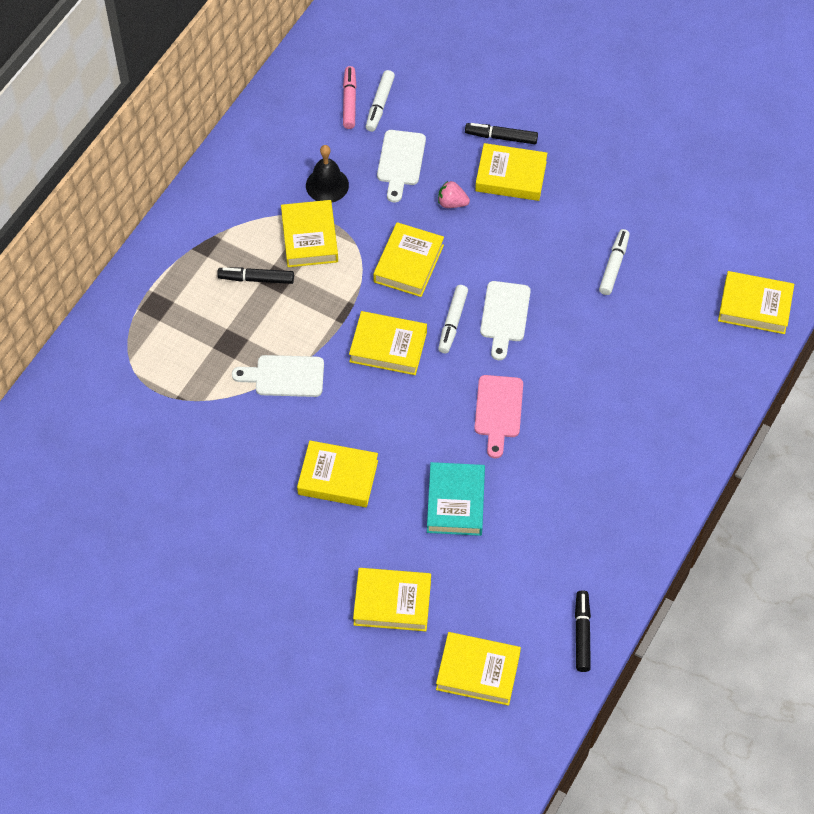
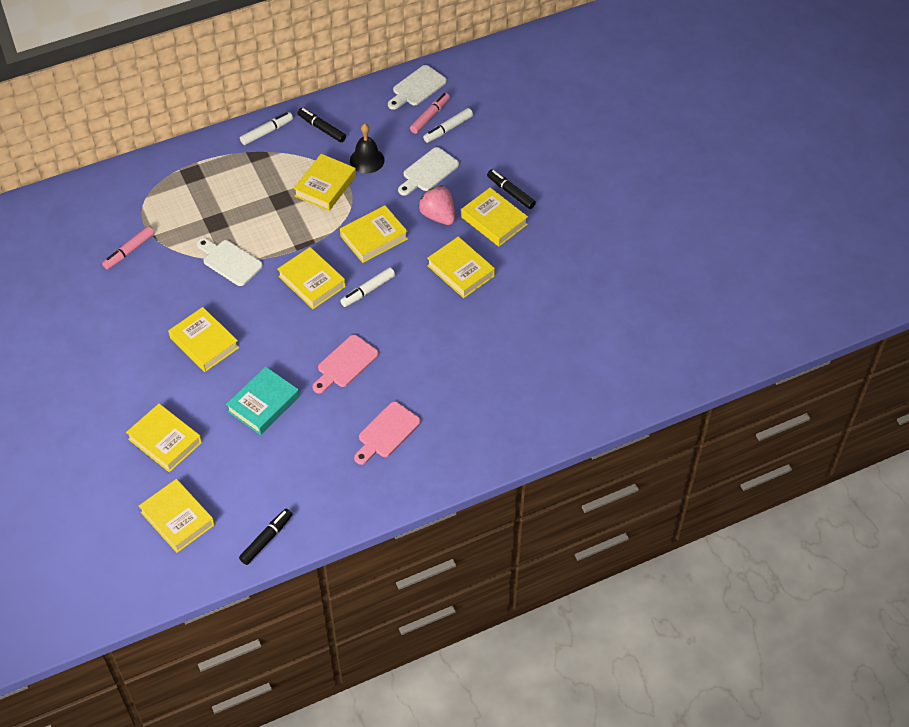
camera: 35 degrees right, 5 degrees down
black marker [217,267,294,284] -> black marker moved to [297,108,346,142]
pink strawberry [438,181,470,208] -> pink strawberry [418,185,456,225], size x1.58
white cutting board [480,281,531,360] -> white cutting board moved to [388,65,447,110]
white marker [599,229,630,295] -> white marker moved to [240,112,293,145]
yellow book [718,271,794,334] -> yellow book moved to [427,236,495,298]
none -> pink marker [102,226,154,270]
none -> pink cutting board [354,402,421,465]

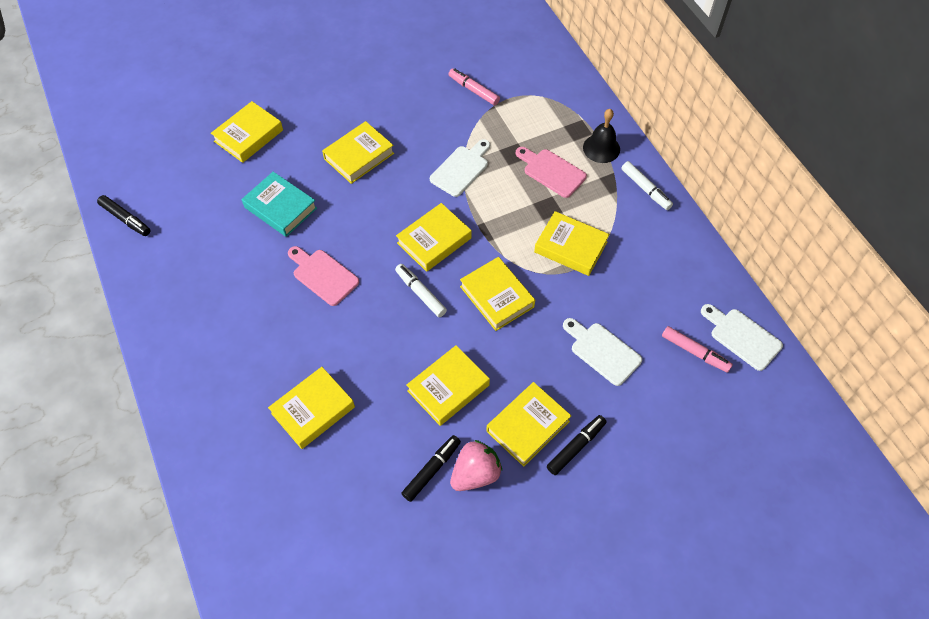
camera: 90 degrees right, 5 degrees up
yellow book [139,479,215,553] -> yellow book moved to [268,367,355,449]
black marker [297,108,346,142] -> black marker moved to [401,435,461,502]
black bell [350,124,384,174] -> black bell moved to [583,109,620,163]
pink cutting board [354,402,421,465] -> pink cutting board moved to [516,147,587,198]
pink strawberry [418,185,456,225] -> pink strawberry moved to [450,440,502,491]
white marker [423,108,473,143] -> none

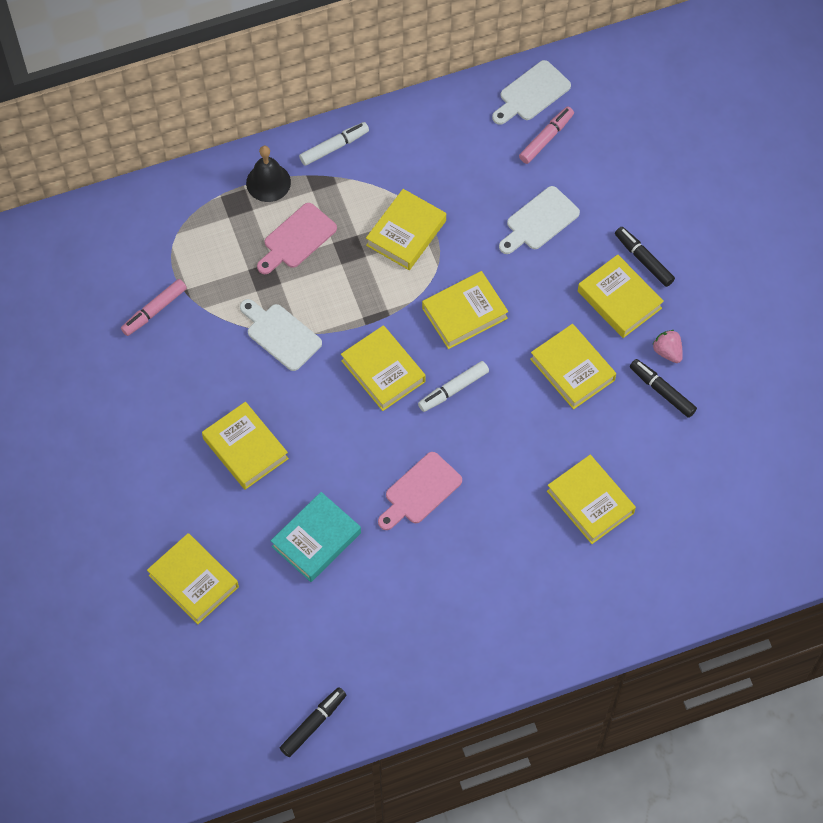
camera: 85 degrees left, 5 degrees up
pink strawberry [450,440,502,491] -> pink strawberry [652,330,683,363], size x0.63

